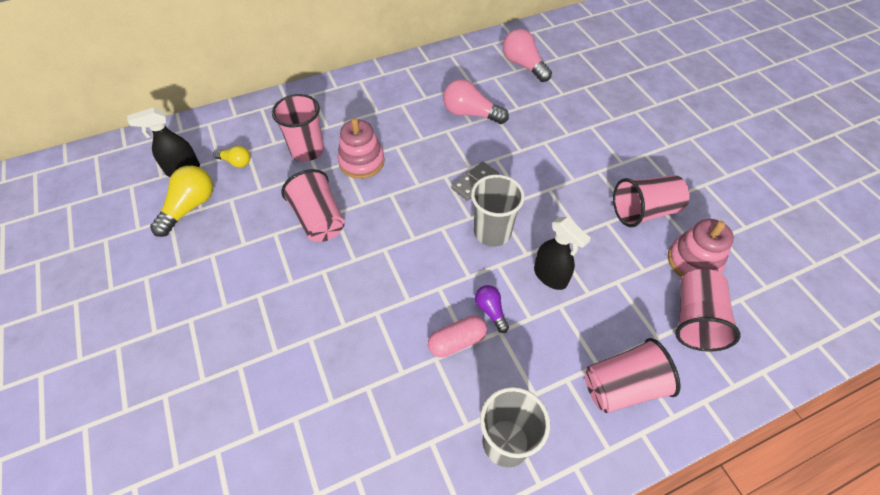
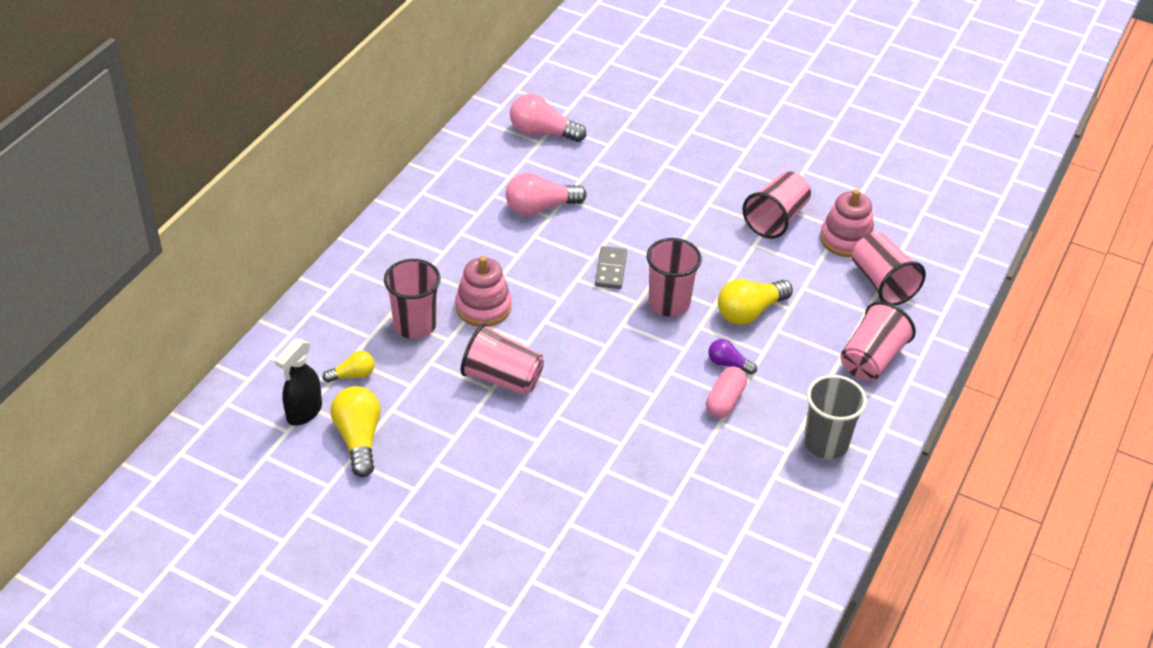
camera: 40 degrees left, 10 degrees down
grey cup [471,175,525,247] -> pink cup [647,238,702,317]
black spray bottle [534,217,591,290] -> yellow light bulb [718,279,793,325]

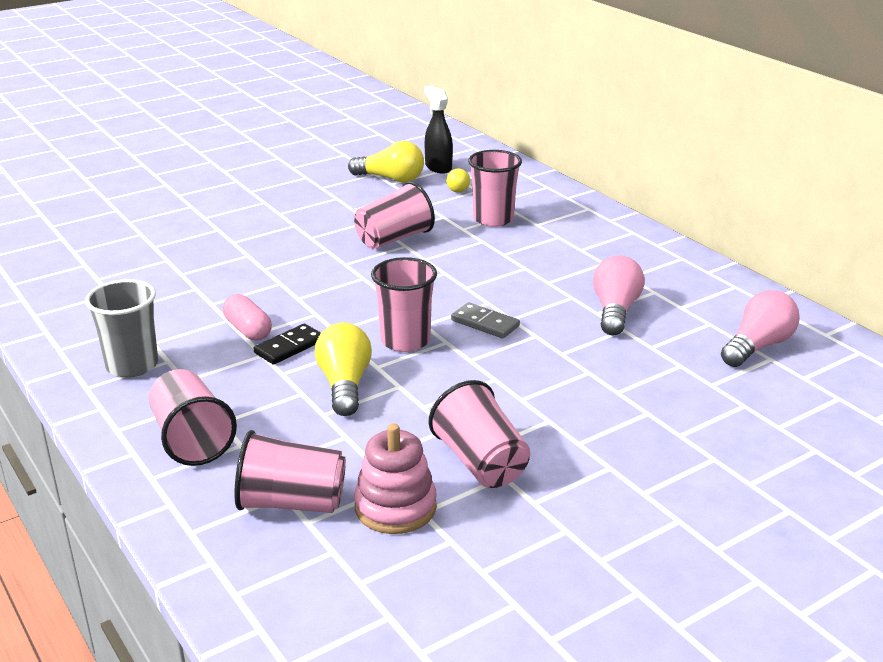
camera: 120 degrees right, 15 degrees down
pink stacking toy [455,256,511,327] -> none
purple light bulb [708,339,757,375] -> black domino [254,324,321,365]

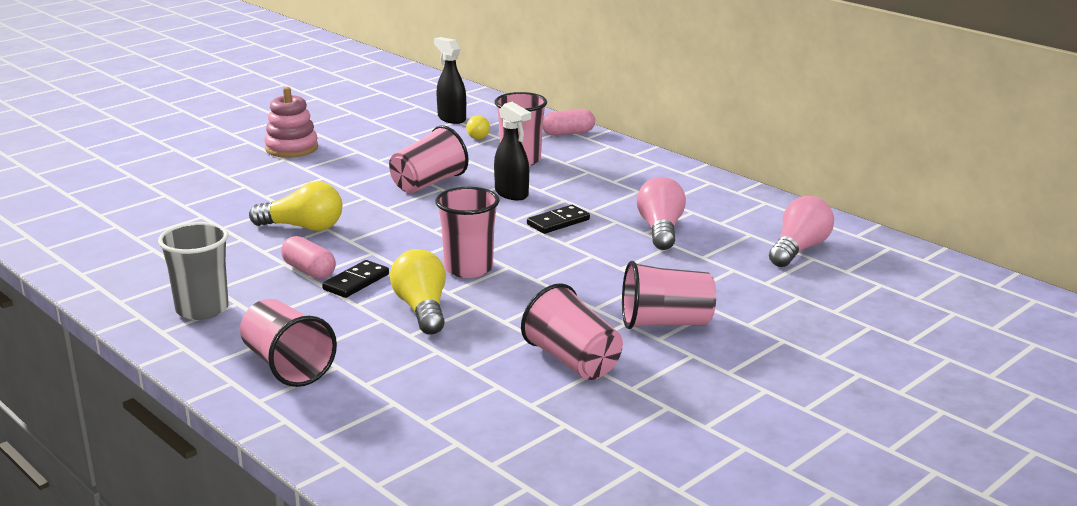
camera: 10 degrees left, 5 degrees down
pink cup [234,430,346,513] -> pink cup moved to [622,261,716,329]
yellow light bulb [348,141,424,183] -> yellow light bulb moved to [249,181,342,231]
pink stacking toy [354,423,437,534] -> pink stacking toy moved to [264,87,318,158]
grey domino [451,302,520,338] -> none
none -> black spray bottle [494,102,531,200]
none -> black domino [527,205,590,234]
none -> pink capsule [543,109,595,136]

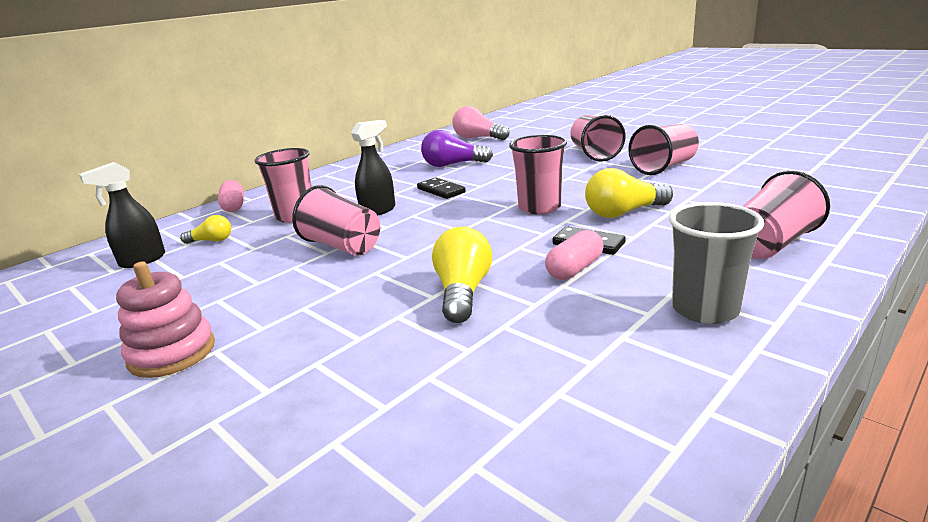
camera: 90 degrees left, 0 degrees up
pink light bulb [637,177,686,250] -> purple light bulb [421,130,493,167]

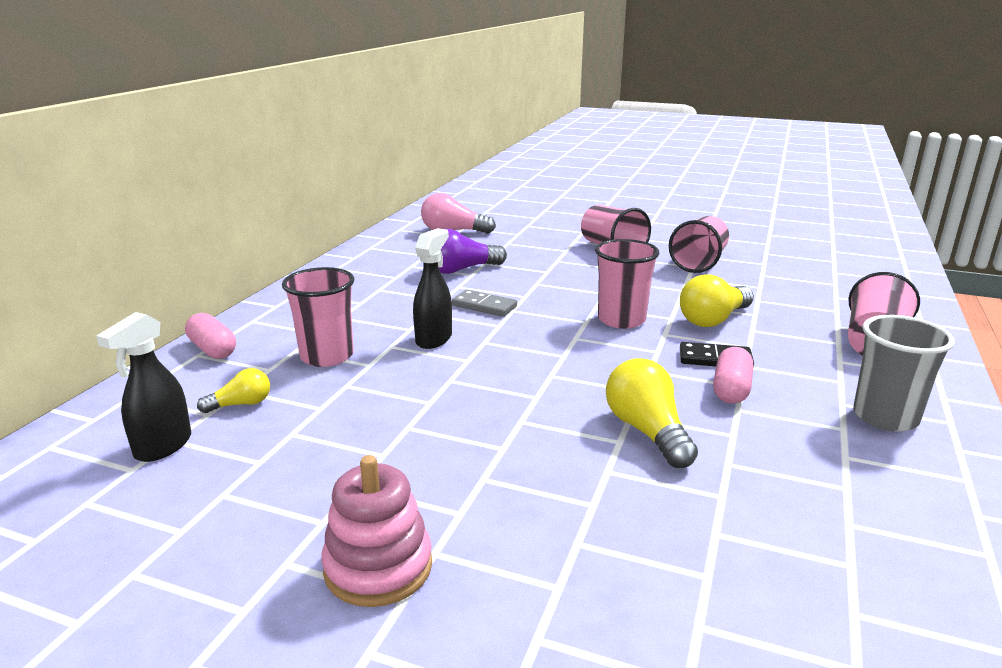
camera: 25 degrees left, 0 degrees up
pink cup [292,185,380,256] -> none
black domino [417,178,466,199] -> grey domino [452,290,517,317]

